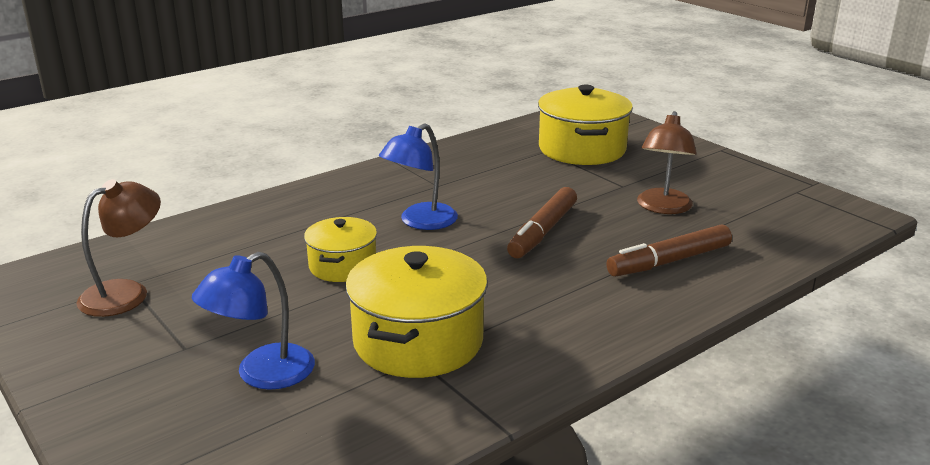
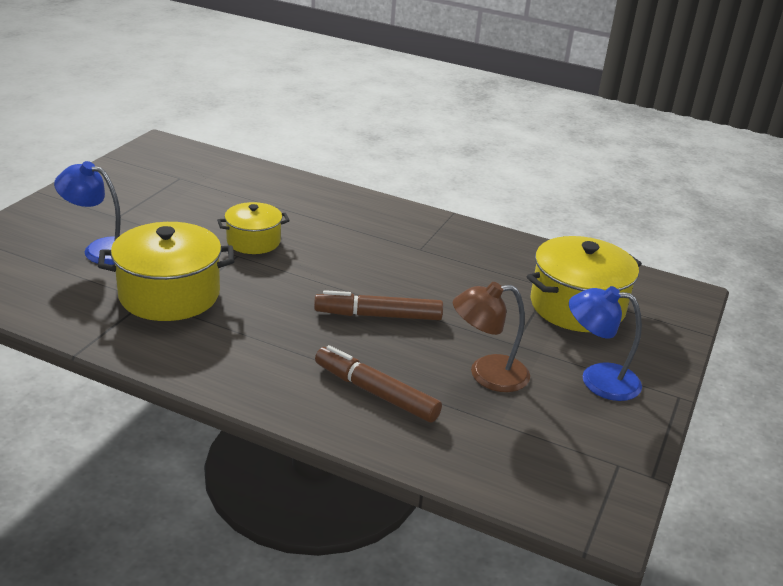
camera: 60 degrees right, 5 degrees up
brown lamp [76,179,161,317] -> none
blue lamp [379,123,458,230] -> blue lamp moved to [569,286,642,401]

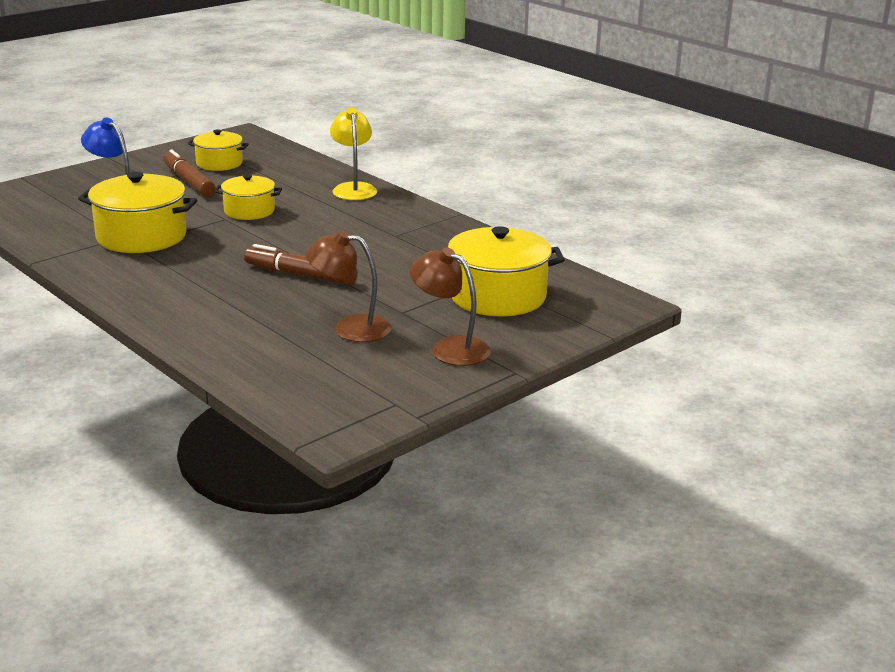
camera: 25 degrees right, 5 degrees down
brown marker [315,345,442,422] -> brown marker moved to [163,149,215,197]
blue lamp [569,286,642,401] -> brown lamp [410,248,491,366]
none -> yellow pot [188,129,249,171]
none -> yellow lamp [330,107,377,200]

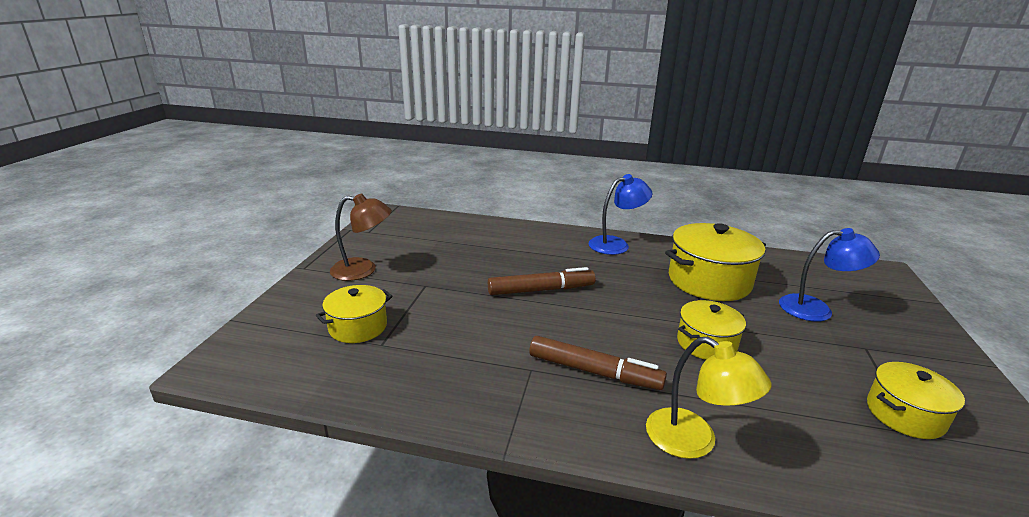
camera: 145 degrees right, 0 degrees up
brown marker [163,149,215,197] -> brown marker moved to [529,336,667,390]
brown lamp [306,230,392,342] -> none
yellow pot [448,226,565,316] -> yellow pot [316,285,393,343], size x0.60
none -> blue lamp [588,174,652,255]

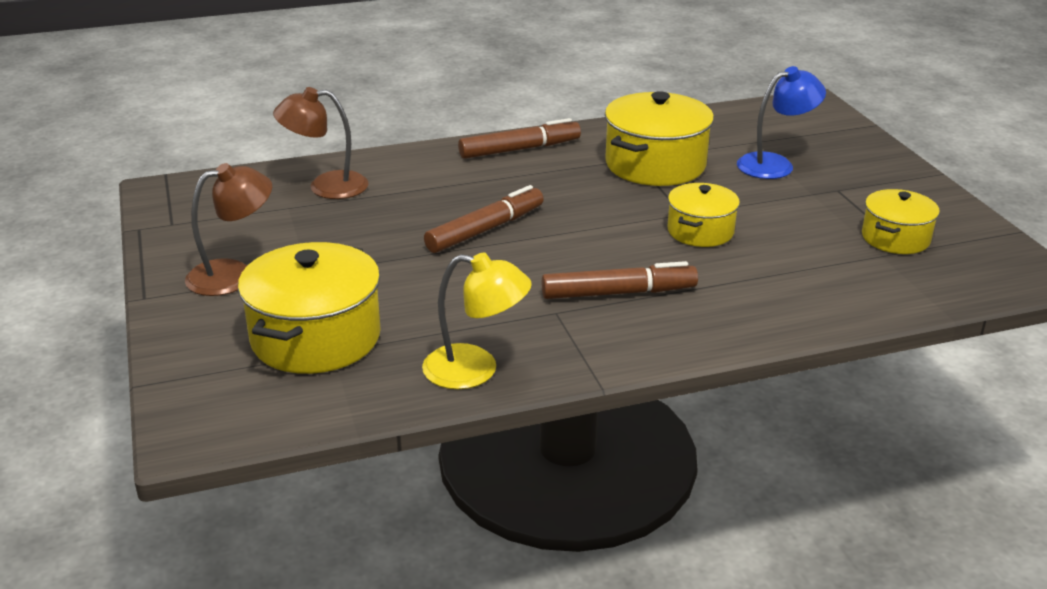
camera: 30 degrees left, 5 degrees up
yellow pot [316,285,393,343] -> yellow pot [238,242,381,374], size x1.68
blue lamp [588,174,652,255] -> brown marker [458,118,581,159]
yellow lamp [646,337,772,459] -> yellow lamp moved to [422,252,532,389]
none -> brown lamp [273,87,369,199]

